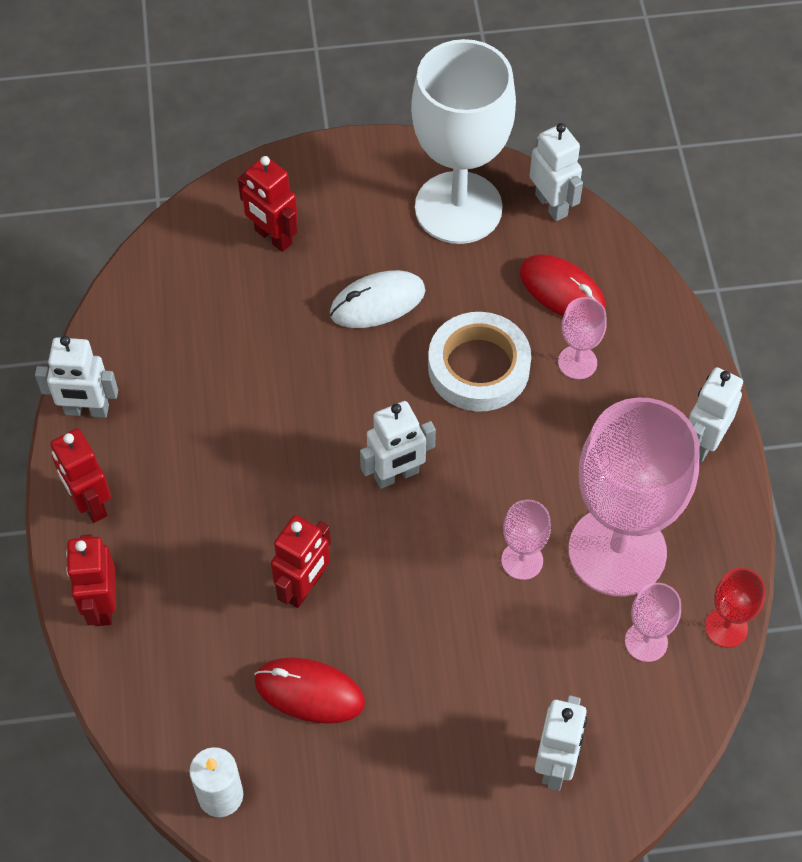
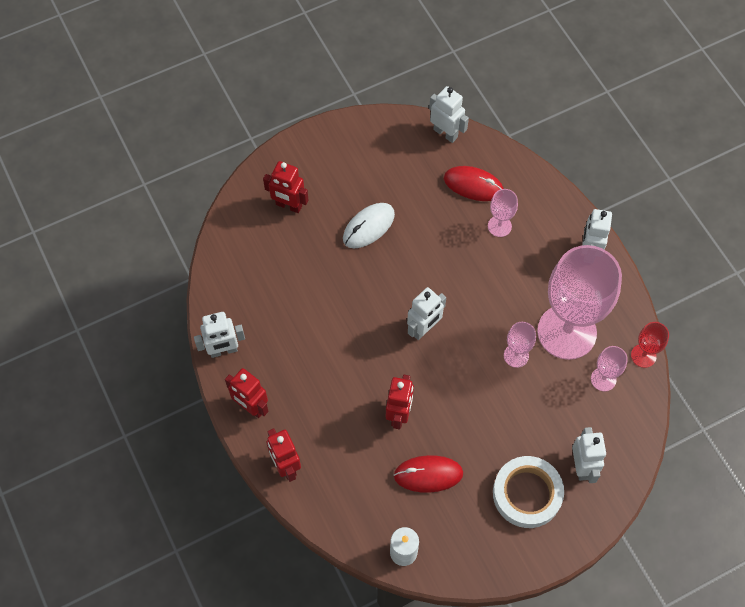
camera: 20 degrees left, 5 degrees up
white goblet [411,39,516,244] -> none
white tape [428,312,531,412] -> white tape moved to [493,456,564,528]

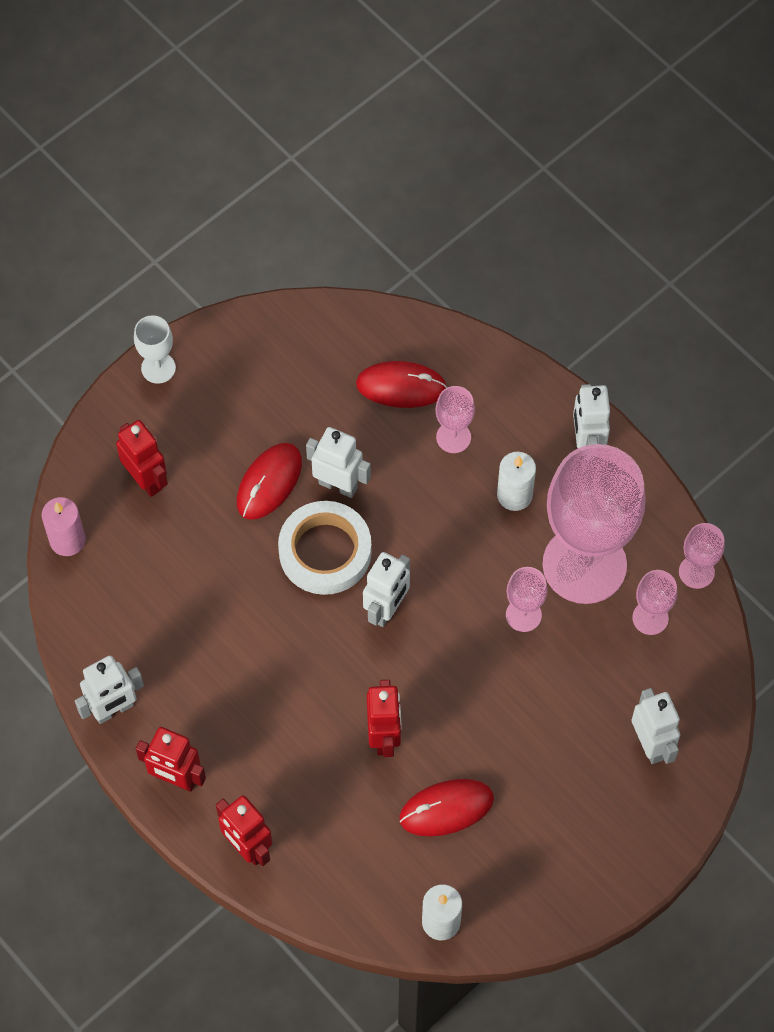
camera: 15 degrees left, 0 degrees up
red robot [263,161,308,213] -> red robot turned 135 degrees counterclockwise [116,420,168,497]
white mouse [343,203,395,249] -> red mouse [237,443,302,520]
white robot [429,86,469,143] -> white robot moved to [306,427,371,498]
white tape [493,456,564,528] -> white tape moved to [278,501,372,595]
red goblet [631,322,669,368] -> pink goblet [679,523,725,589]
none -> pink candle [42,497,86,556]
none -> white goblet [134,315,176,384]
none -> white candle [497,452,536,511]

